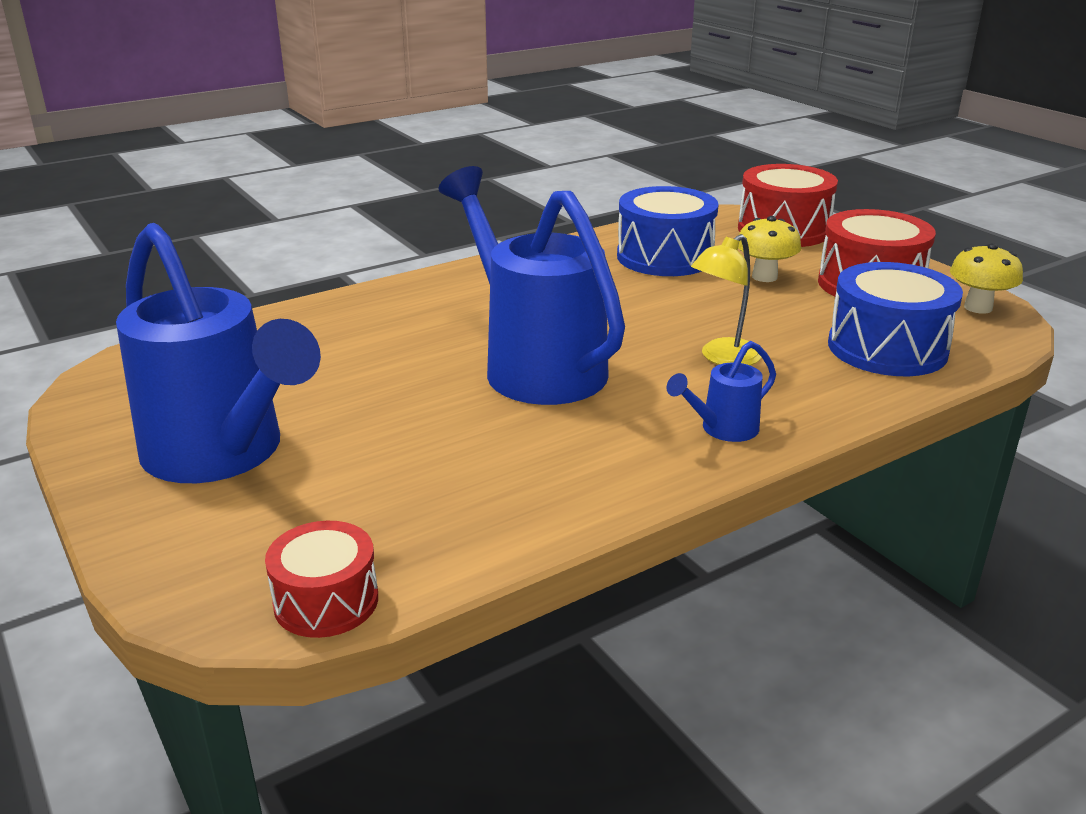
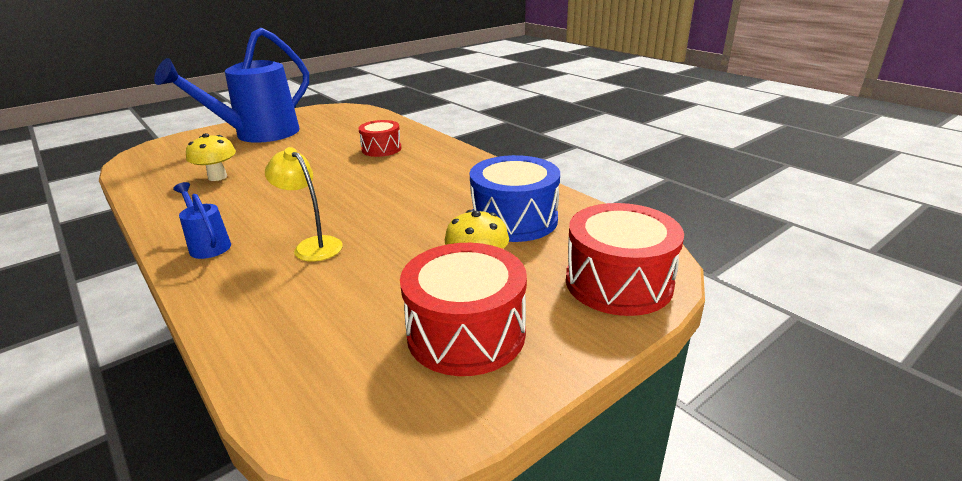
camera: 85 degrees right, 0 degrees up
red drum [265,521,378,638] -> red drum moved to [358,120,401,157]
blue watering can [438,166,625,405] -> none
blue drum [828,262,963,376] -> none
yellow mushroom [950,243,1023,314] -> yellow mushroom moved to [186,133,236,181]

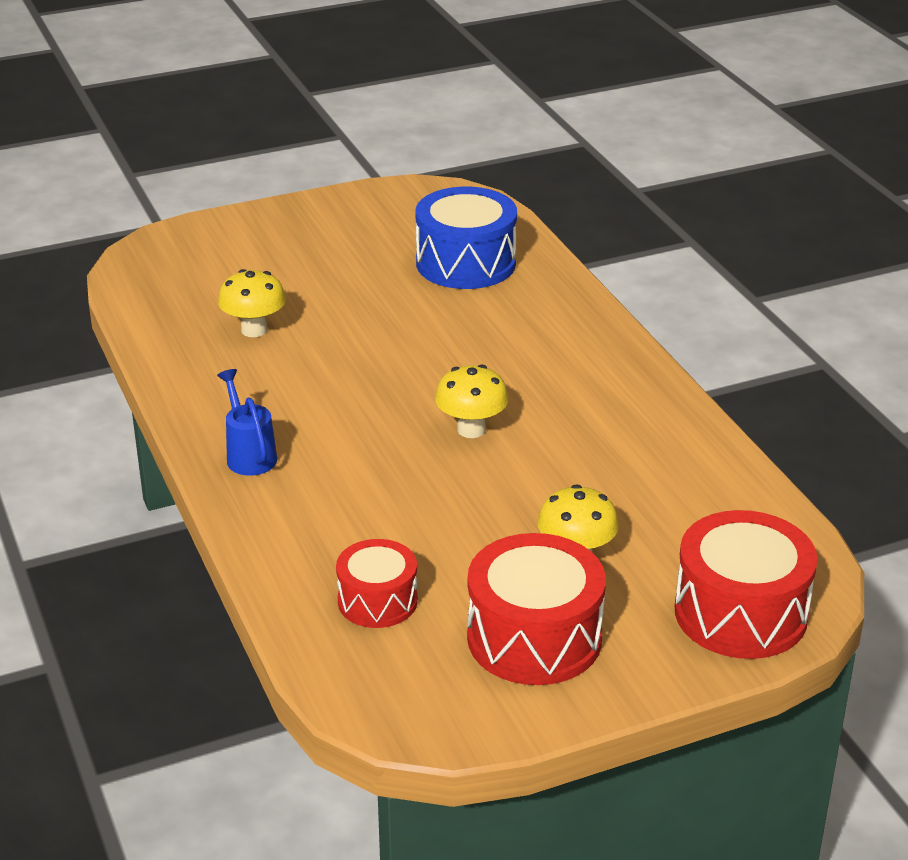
camera: 15 degrees right, 5 degrees up
blue watering can [154,28,309,143] -> none
yellow lamp [265,147,343,262] -> none
red drum [358,120,401,157] -> red drum moved to [336,539,418,628]
blue drum [470,155,560,242] -> blue drum moved to [416,187,517,289]
none -> yellow mushroom [435,364,509,438]

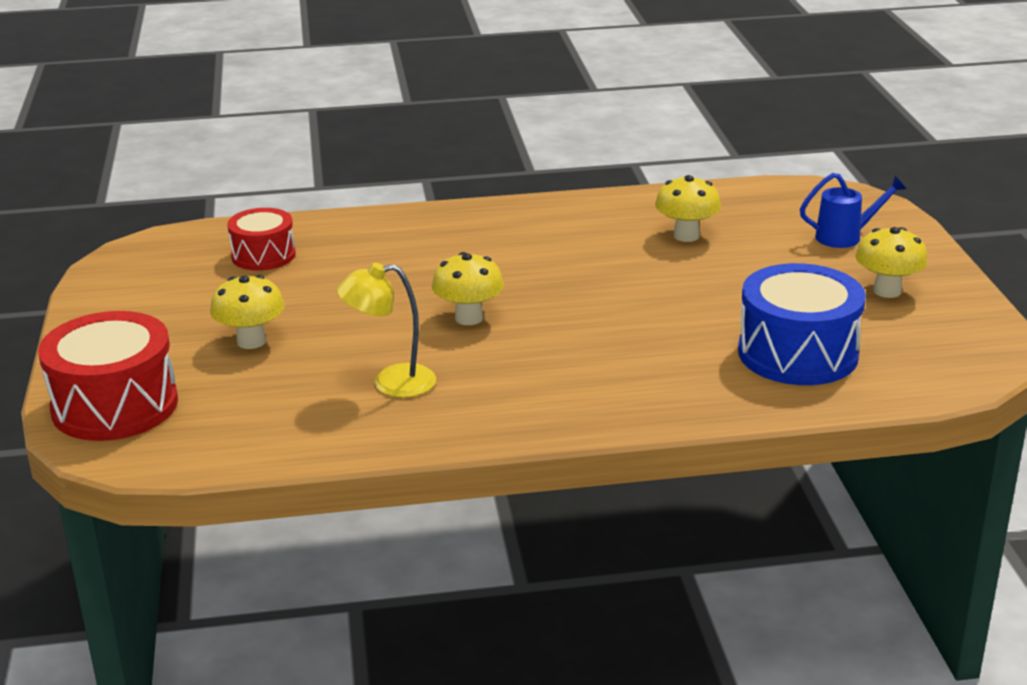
camera: 105 degrees right, 5 degrees down
blue watering can [217,369,277,476] -> blue watering can moved to [800,173,906,248]
red drum [467,533,606,685] -> none
none -> yellow lamp [337,263,436,398]
none -> yellow mushroom [856,227,928,298]

